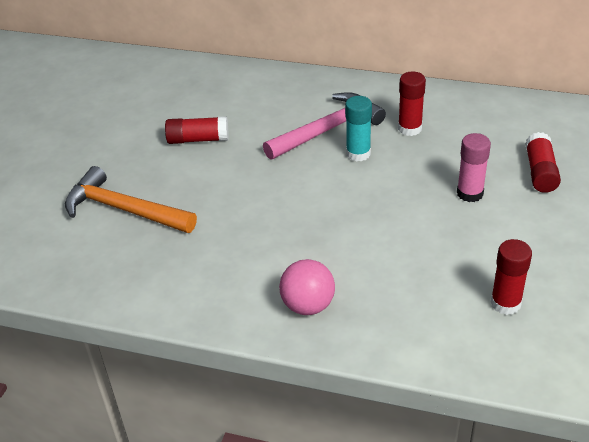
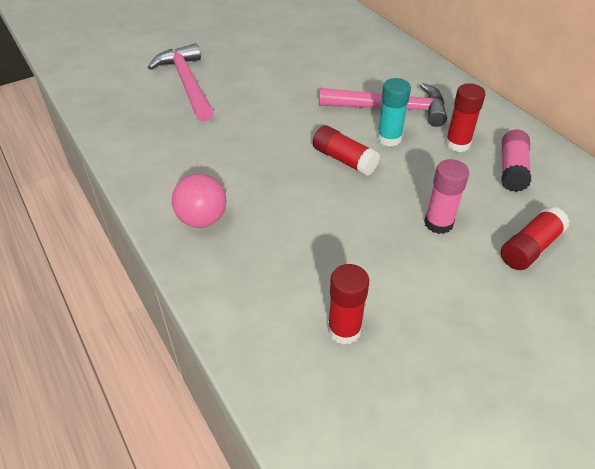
camera: 40 degrees right, 5 degrees up
orange hammer [65,166,197,233] -> pink hammer [148,43,214,122]
red glue stick [165,116,229,144] -> red glue stick moved to [313,125,380,176]
none -> pink glue stick [502,130,531,192]

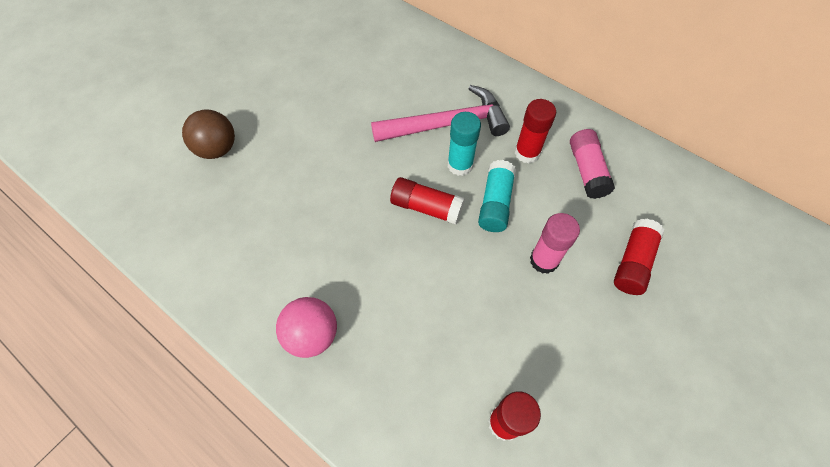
camera: 20 degrees left, 15 degrees up
pink hammer [148,43,214,122] -> brown ball [182,109,235,159]
none -> turquoise glue stick [478,160,516,232]

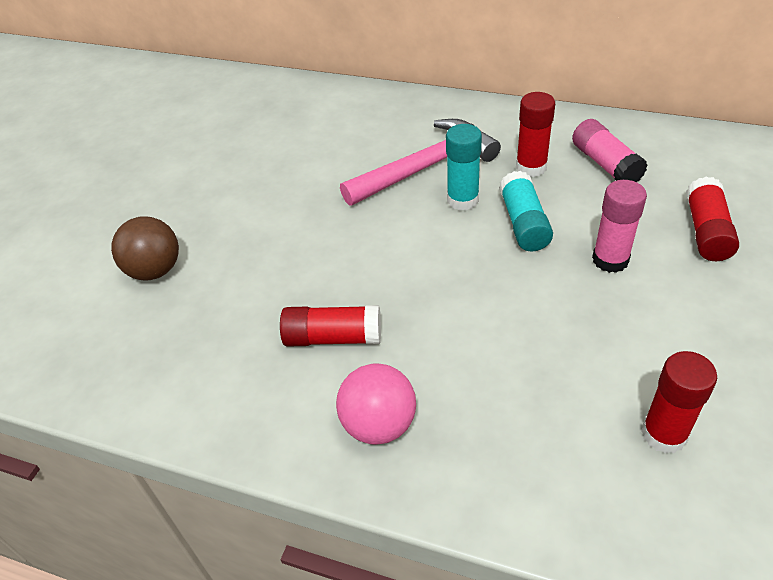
camera: 15 degrees left, 15 degrees down
red glue stick [390,177,465,225] -> red glue stick moved to [280,305,381,347]

